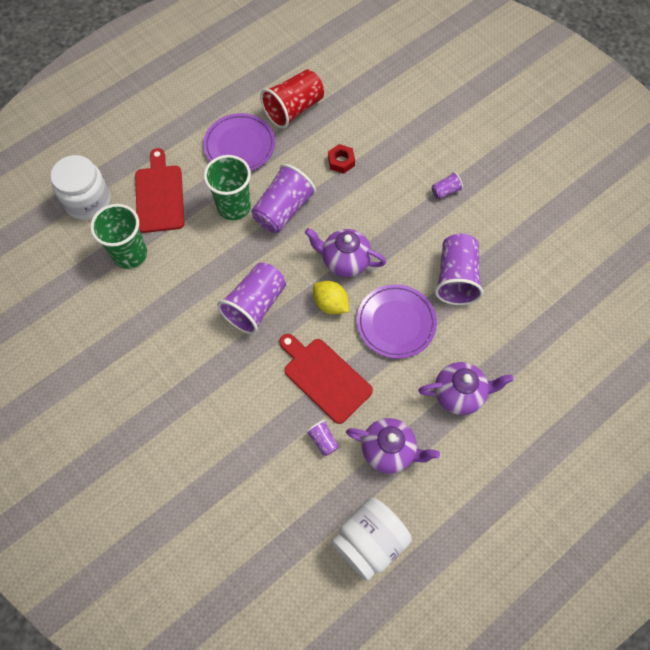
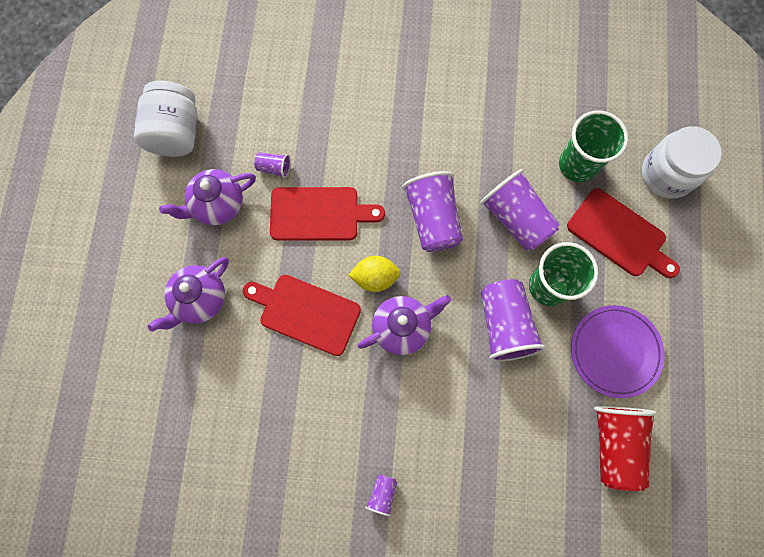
camera: 135 degrees right, 10 degrees up
red nut [328,144,355,174] -> none
purple plate [357,284,437,359] -> red cutting board [243,275,361,356]
purple cup [435,234,483,305] -> purple cup moved to [480,169,560,251]

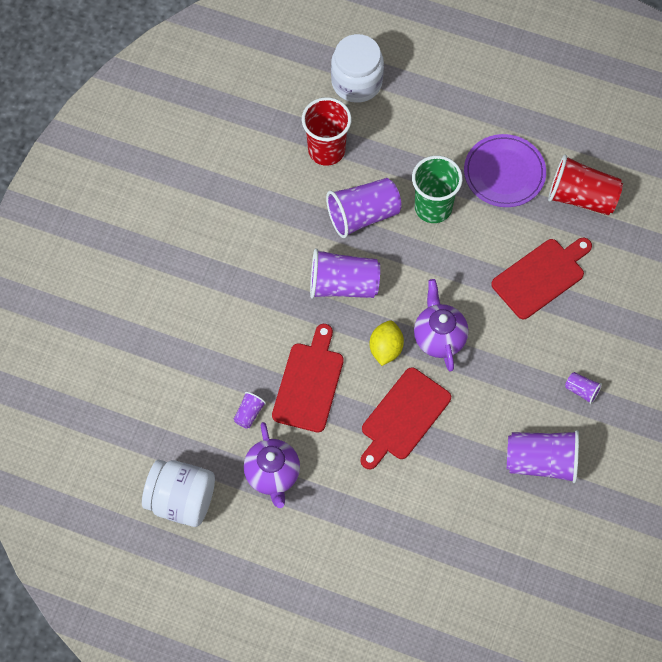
camera: 75 degrees left, 10 degrees down
purple teapot [148,257,229,332] -> none
purple cup [481,279,546,362] -> purple cup moved to [507,430,579,483]
green cup [559,110,628,182] -> red cup [302,97,352,166]
red cutting board [567,188,680,278] -> red cutting board moved to [491,238,592,319]

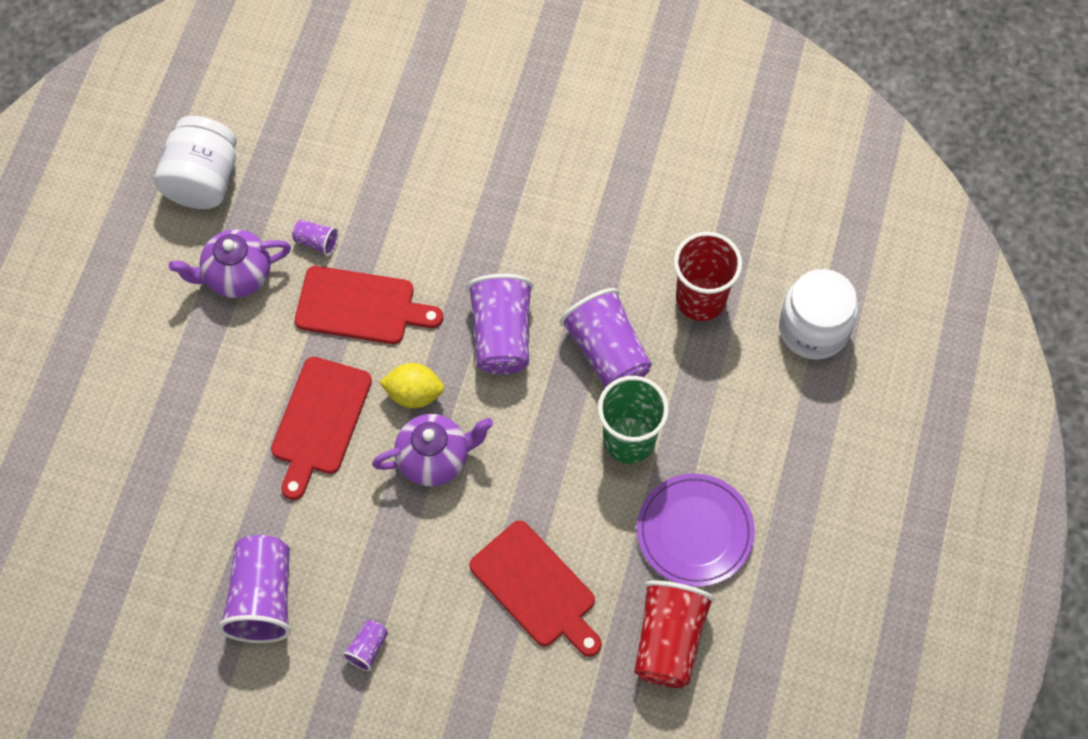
camera: 85 degrees right, 0 degrees up
red cutting board [360,368,451,469] -> red cutting board turned 105 degrees counterclockwise [271,357,372,500]

